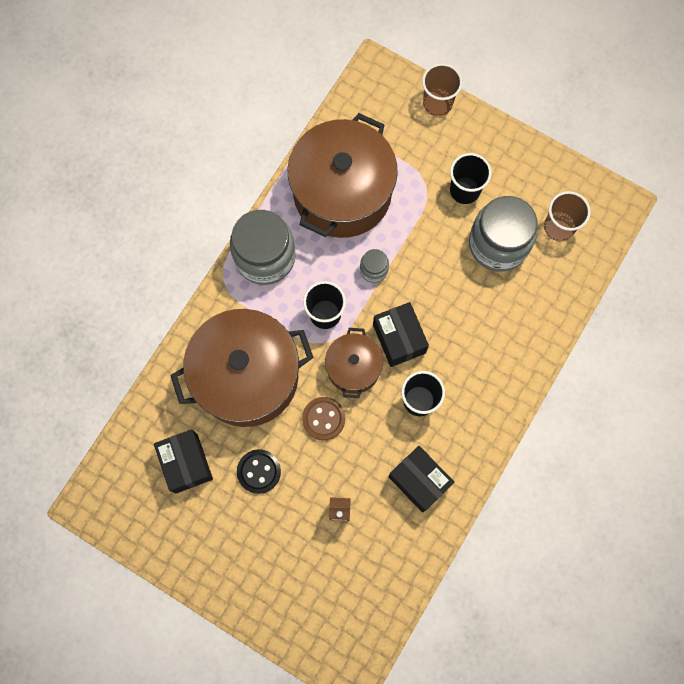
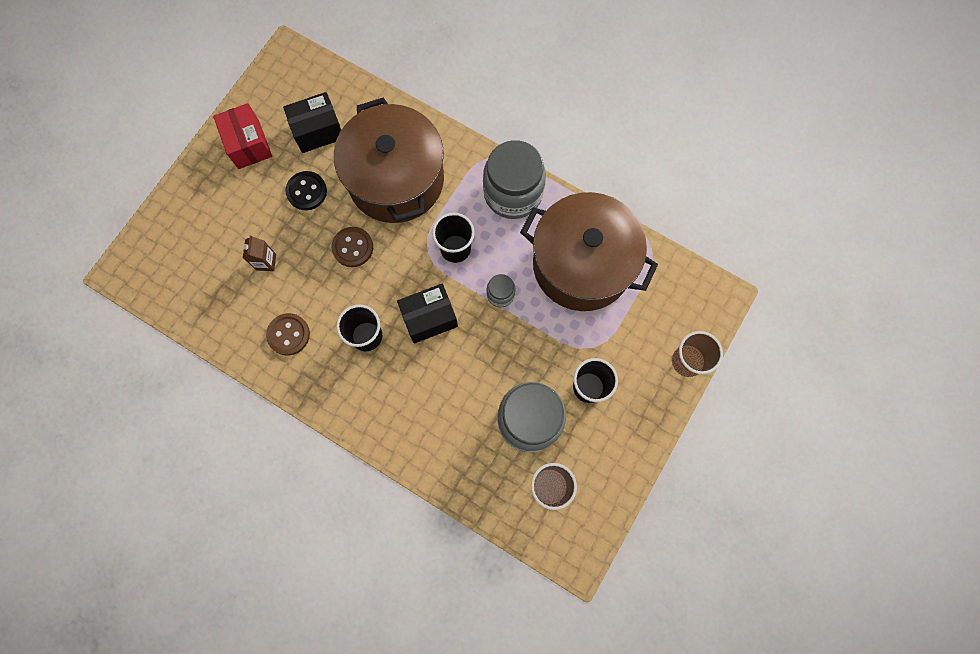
camera: 90 degrees right, 0 degrees up
brown pot [325,328,383,398] -> none
black box [388,446,454,513] -> brown button [266,313,310,355]
none -> red box [213,103,272,169]

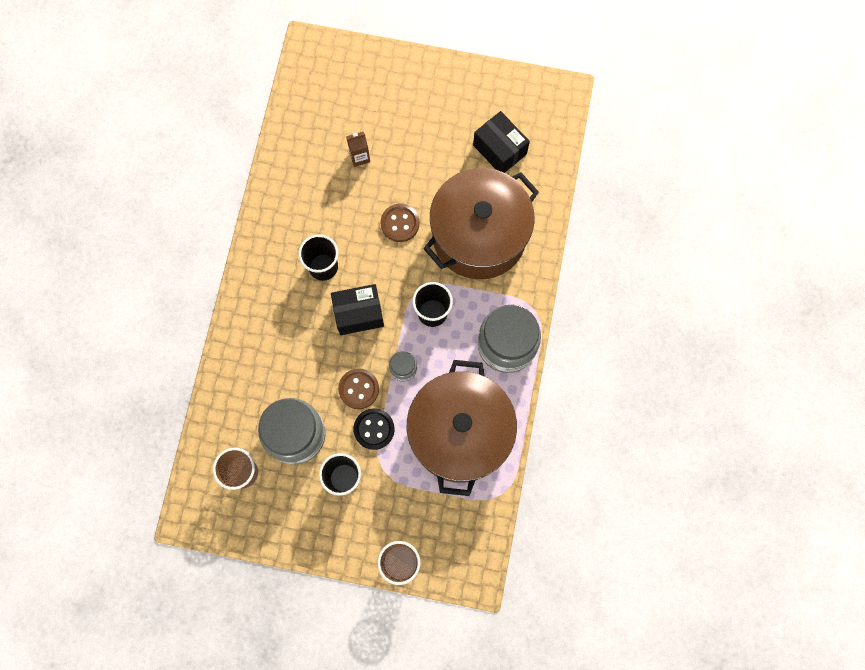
camera: 70 degrees right, 0 degrees up
red box [213,103,272,169] -> none
brown button [266,313,310,355] -> brown button moved to [338,368,379,409]
black button [285,171,327,210] -> black button moved to [353,408,395,450]
black box [397,284,458,343] -> black box turned 60 degrees counterclockwise [331,284,384,335]

